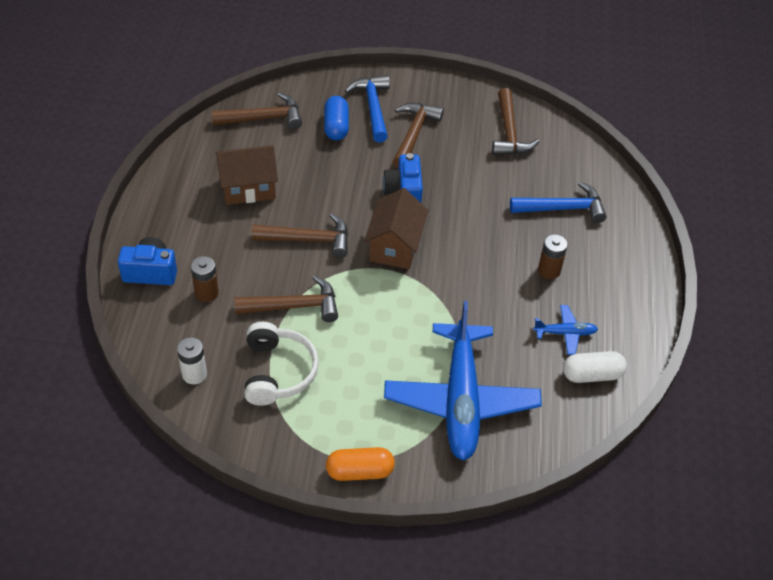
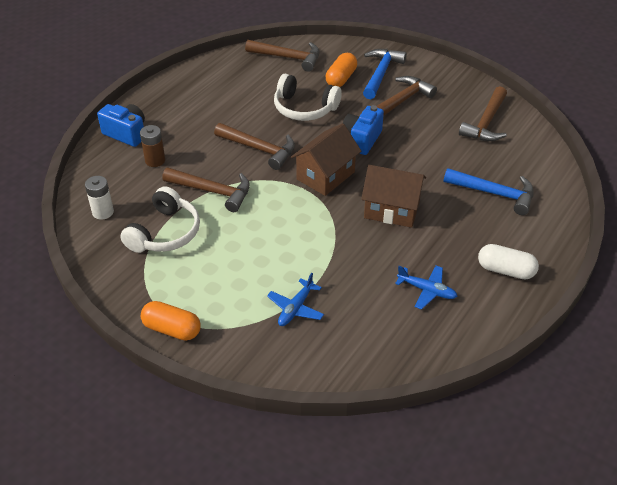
camera: 30 degrees right, 5 degrees down
brown house [216,145,278,205] -> brown house moved to [361,165,426,228]
blue capsule [324,96,349,140] -> orange capsule [326,53,357,87]
blue plane [384,301,542,461] -> blue plane [267,273,324,326], size x0.42
brown battery [538,234,568,279] -> none
white capsule [563,351,627,383] -> white capsule moved to [478,244,539,279]
none -> white headphones [274,74,342,121]

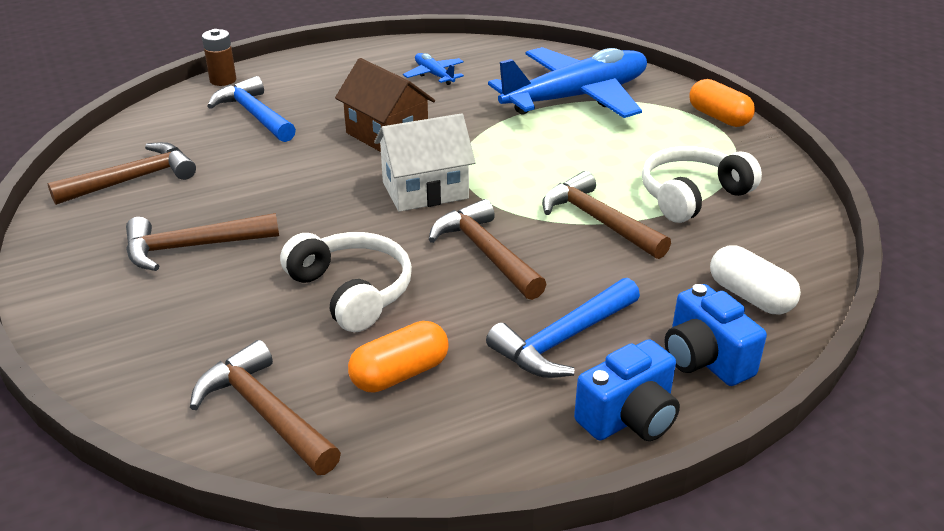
camera: 150 degrees left, 10 degrees down
white battery [85,176,114,220] -> none
brown battery [140,125,165,167] -> brown battery moved to [202,29,236,86]
blue plane [267,273,324,326] -> blue plane [488,47,647,118], size x2.41
brown house [291,123,361,196] -> white house [374,113,476,212]
orange capsule [326,53,357,87] -> orange capsule moved to [348,321,449,393]
blue camera [343,105,384,155] -> blue camera moved to [574,339,680,441]
blue hammer [363,49,407,99] -> blue hammer moved to [486,278,640,378]
white capsule [478,244,539,279] -> white capsule moved to [710,245,801,314]

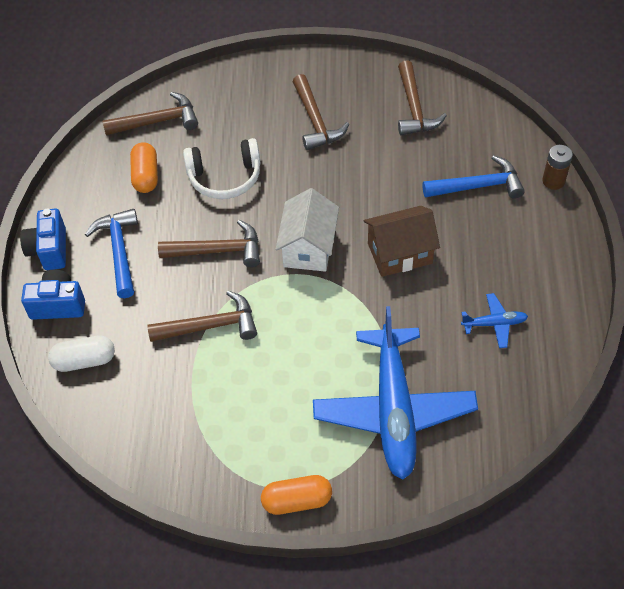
camera: 120 degrees right, 20 degrees up
brown hammer [126,213,279,271] -> brown hammer turned 150 degrees clockwise [293,74,349,150]
white headphones [642,146,762,223] -> none

